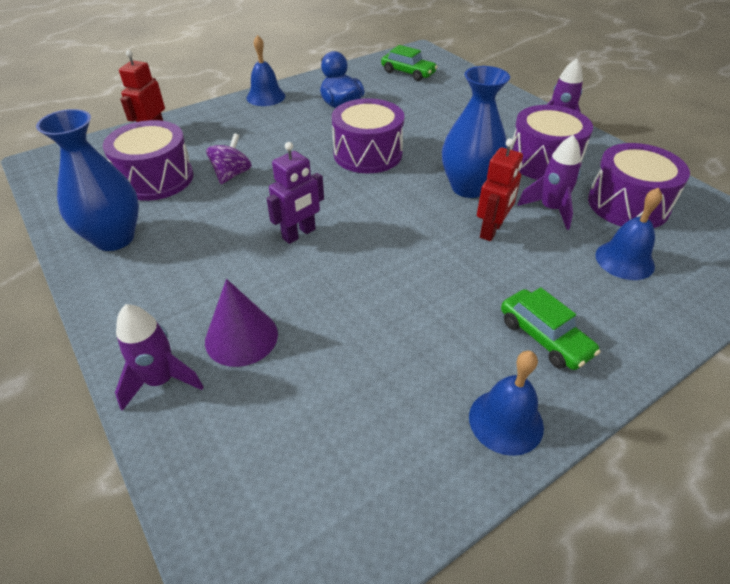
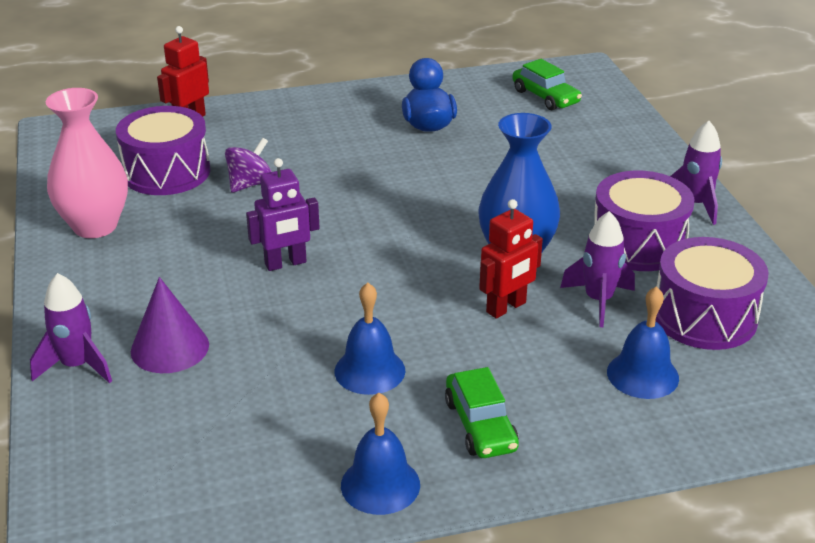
camera: 20 degrees right, 10 degrees down
blue vase [36,109,139,251] -> pink vase [46,88,128,238]
blue bell [247,35,285,106] -> blue bell moved to [334,283,405,395]
purple drum [332,98,404,173] -> none

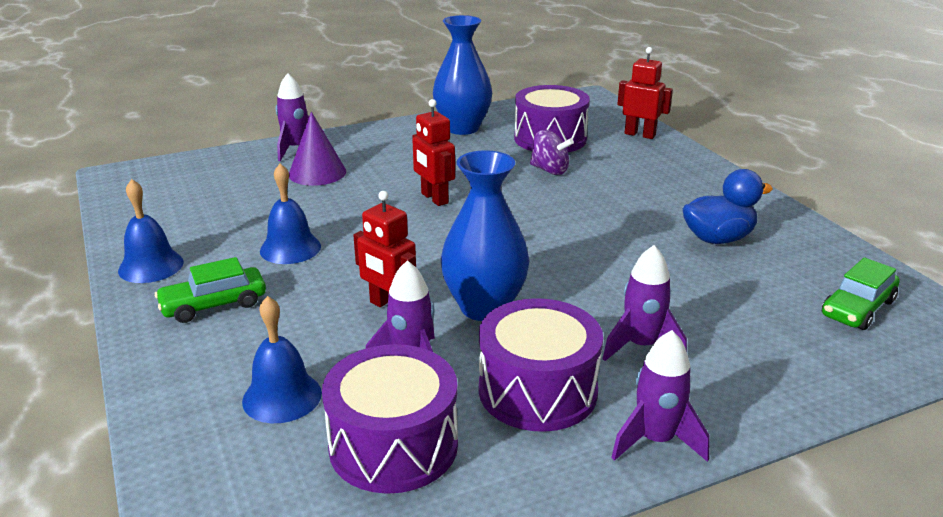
camera: 80 degrees right, 5 degrees down
pink vase [46,88,128,238] -> blue vase [433,15,492,135]
purple robot [246,158,320,271] -> red robot [412,99,455,206]
none -> purple rocket [603,245,687,361]

